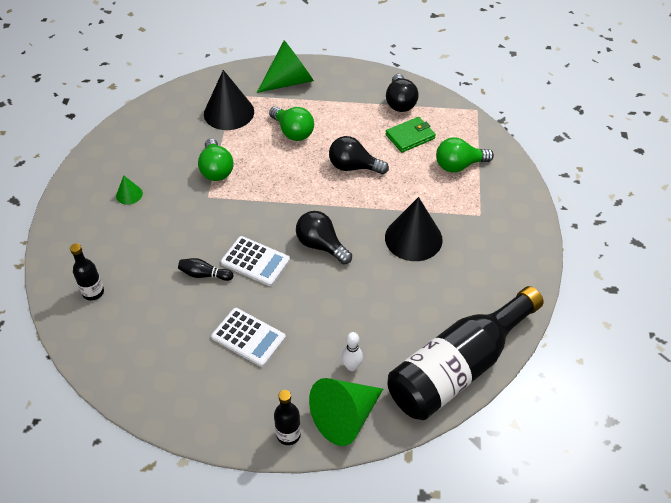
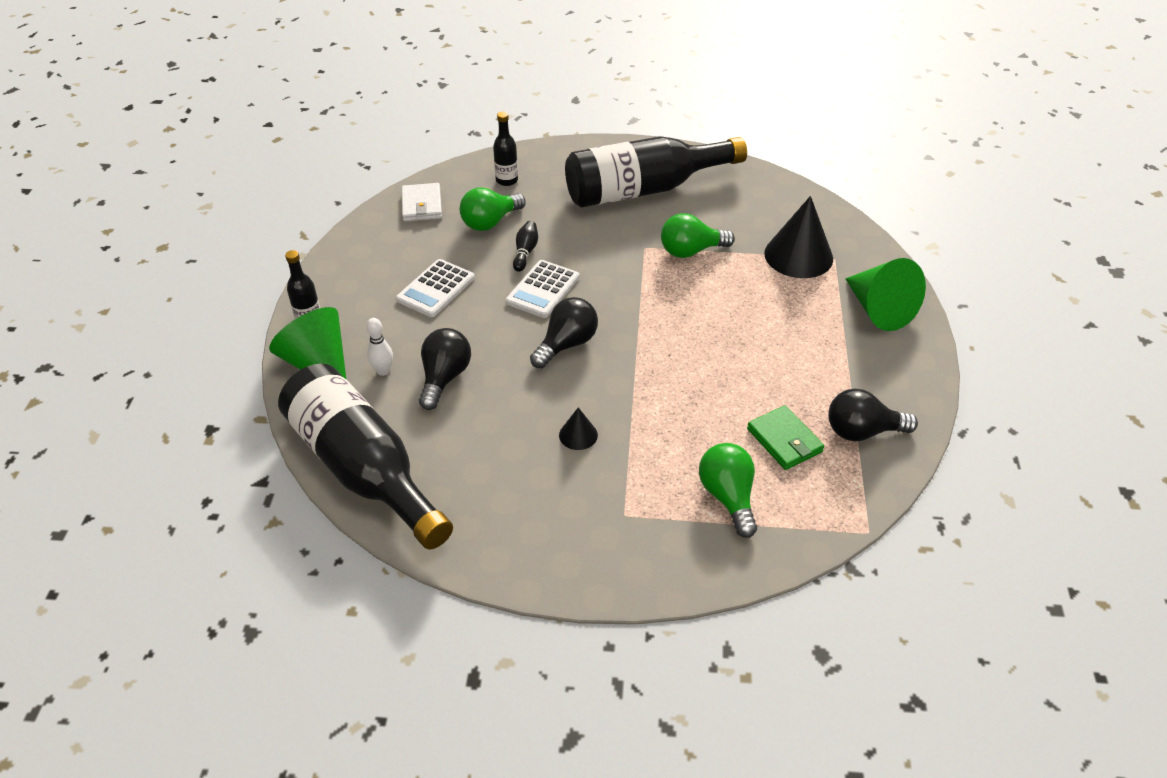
camera: 90 degrees right, 5 degrees down
green cone [116,175,143,205] -> black bottle [565,136,747,208]
green light bulb [269,106,314,141] -> green light bulb moved to [460,187,526,231]
black light bulb [329,136,389,174] -> black light bulb moved to [419,328,471,410]
black cone [385,197,443,261] -> black cone [559,407,598,450], size x0.48
none -> white wallet [402,183,442,222]

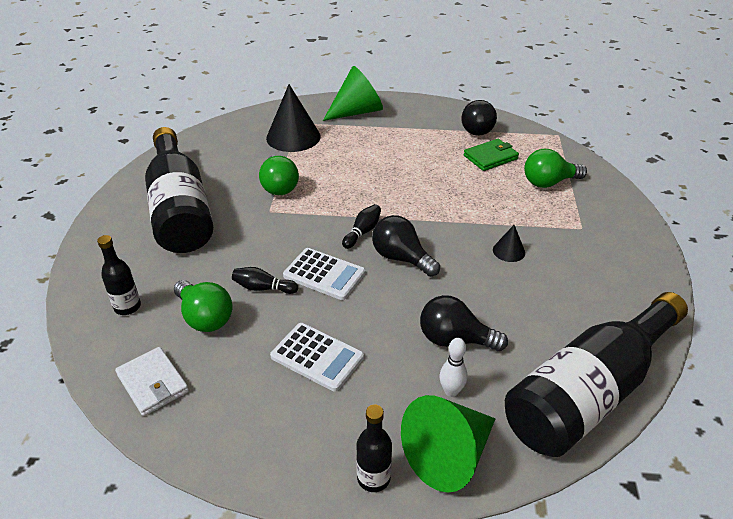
camera: 90 degrees left, 5 degrees down
white wallet [402,183,442,222] -> white wallet turned 60 degrees clockwise [115,347,189,416]
none -> black bowling pin [342,204,381,249]

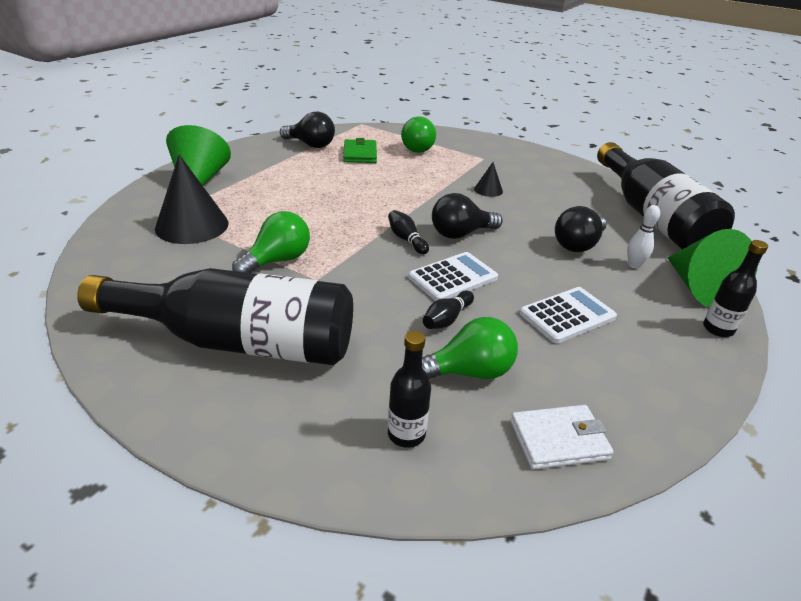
camera: 65 degrees left, 5 degrees down
green light bulb [259,155,299,195] -> green light bulb turned 60 degrees counterclockwise [232,211,310,273]

